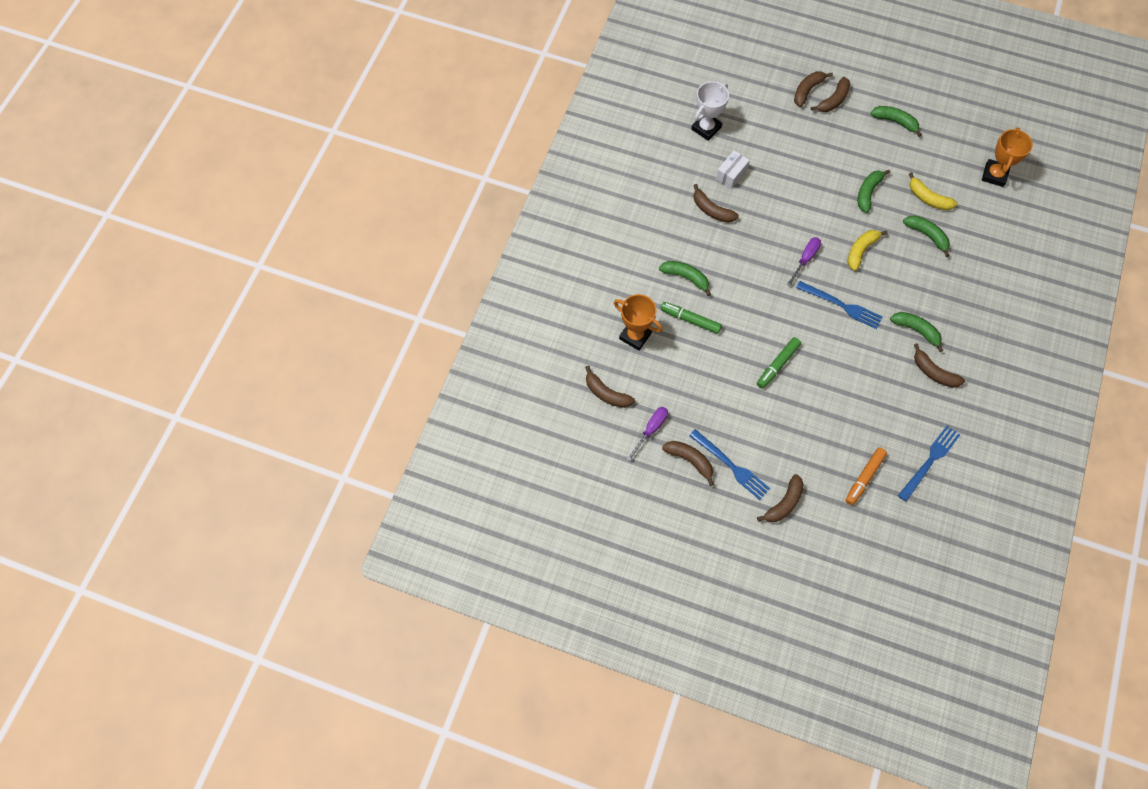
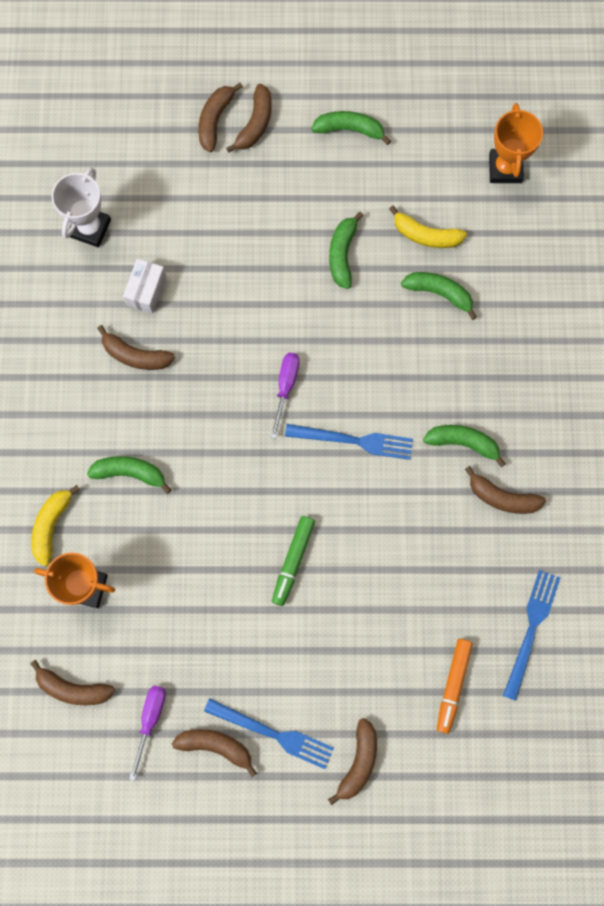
camera: 20 degrees left, 10 degrees up
green marker [660,302,722,334] -> none
yellow banana [848,230,888,271] -> yellow banana moved to [32,485,80,566]

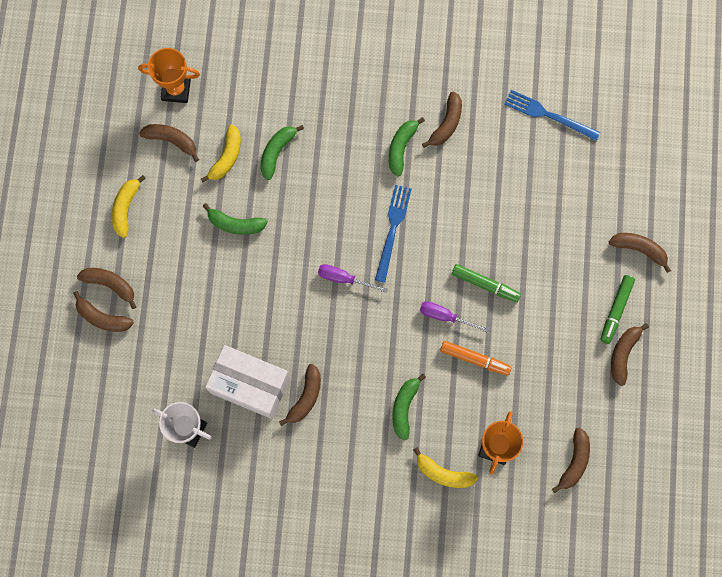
camera: 85 degrees left, 0 degrees up
white box [123,259,166,314] -> white box [205,345,290,419], size x1.94
purple screwdriver [129,685,166,781] -> purple screwdriver moved to [420,301,490,333]
blue fork [204,698,334,769] -> green marker [600,275,635,344]
green banana [311,111,391,145] -> yellow banana [112,175,146,238]
orange marker [437,639,473,734] -> orange marker moved to [440,341,512,376]
none -> brown banana [139,124,199,162]

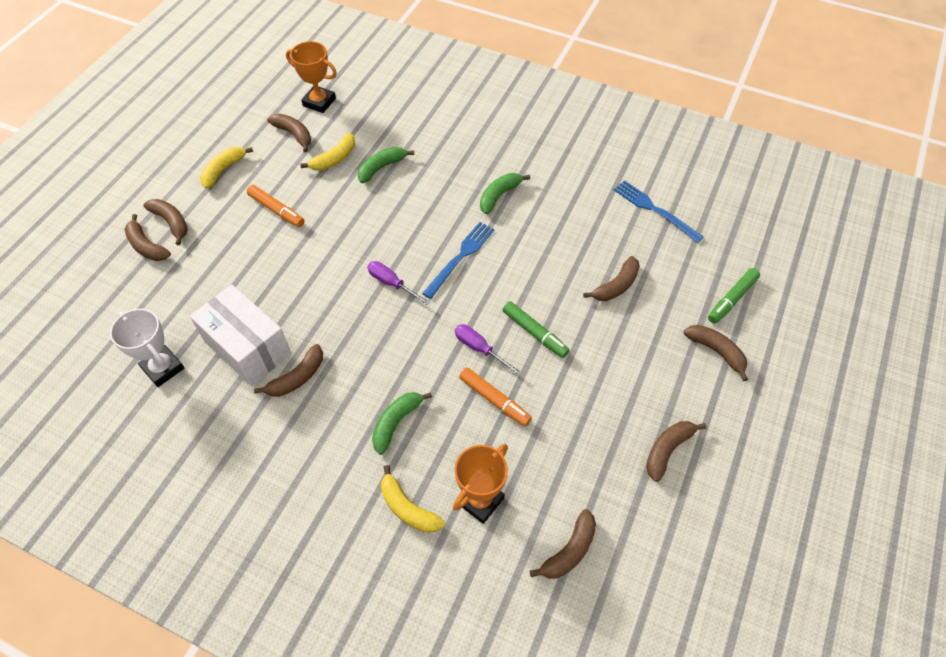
camera: 20 degrees right, 20 degrees down
green banana [203,203,268,235] -> none
brown banana [422,92,462,148] -> brown banana moved to [583,256,640,301]
green marker [600,275,635,344] -> green marker moved to [708,268,760,324]
none -> orange marker [247,185,305,227]

